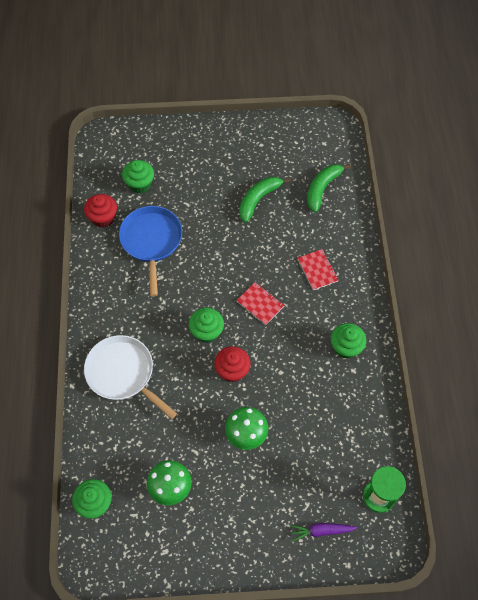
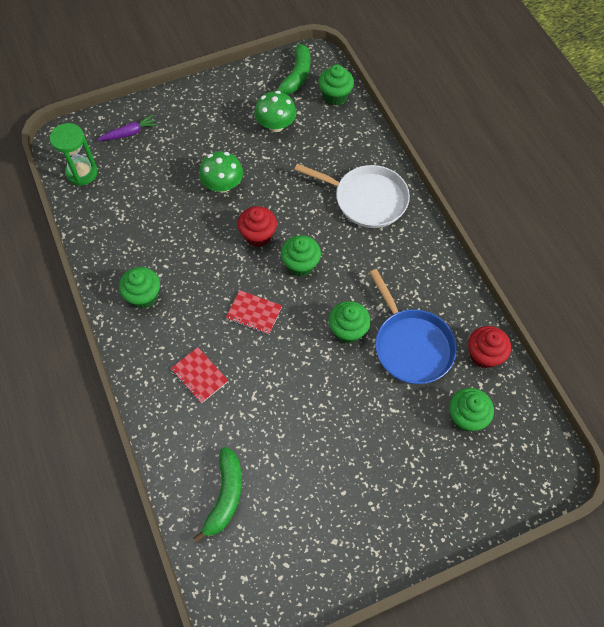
camera: 160 degrees right, 0 degrees up
green banana [239,177,290,223] -> green banana moved to [275,44,310,95]
none -> green cupcake [328,301,371,343]

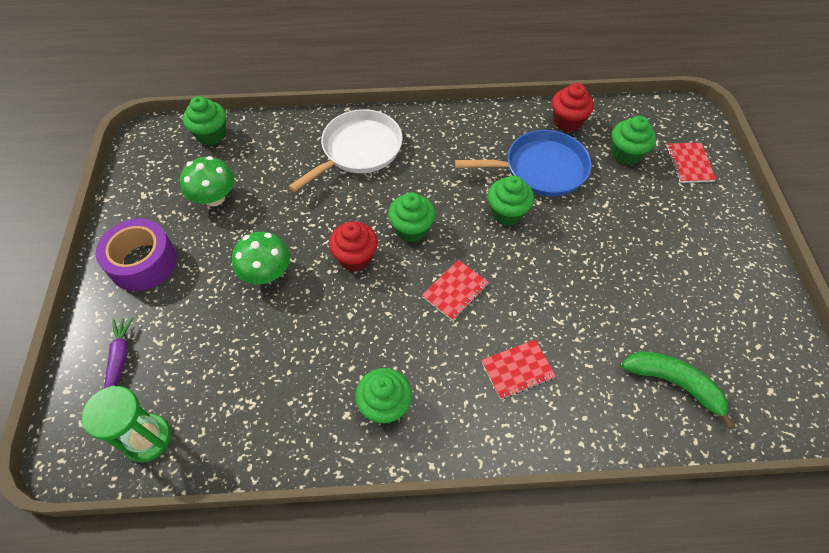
camera: 70 degrees left, 5 degrees down
green banana [275,44,310,95] -> none
none -> purple tape [96,219,177,291]
none -> red notebook [666,142,716,183]

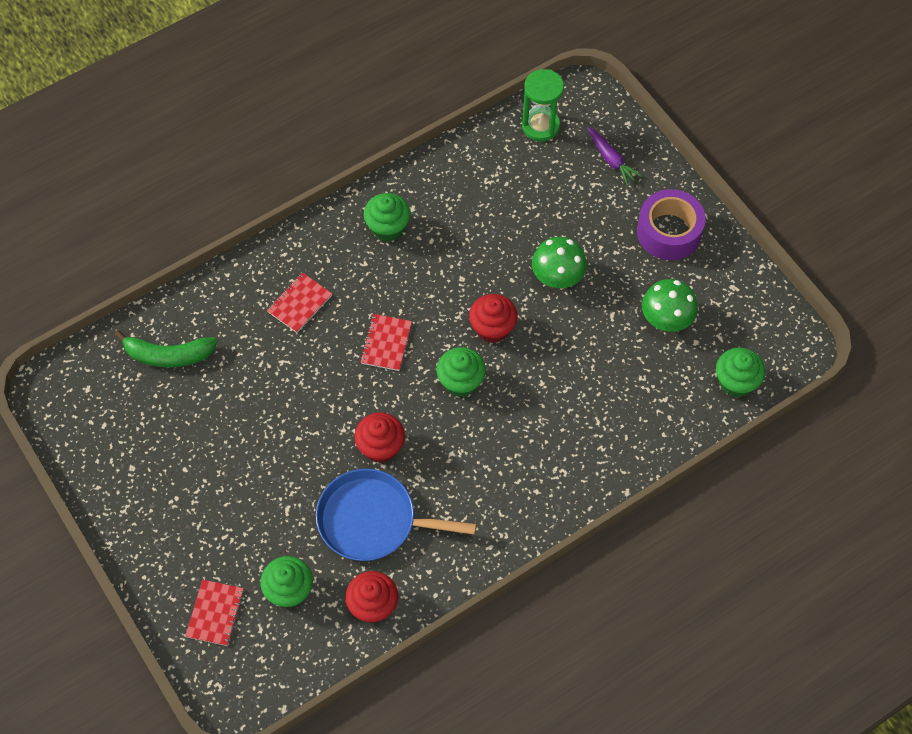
camera: 150 degrees right, 5 degrees up
white pan [289,109,403,192] -> none
blue pan [455,130,591,197] -> blue pan turned 45 degrees clockwise [316,469,476,561]
green cupcake [488,176,534,226] -> red cupcake [355,412,405,463]
red notebook [666,142,716,183] -> red notebook turned 45 degrees clockwise [185,579,244,646]

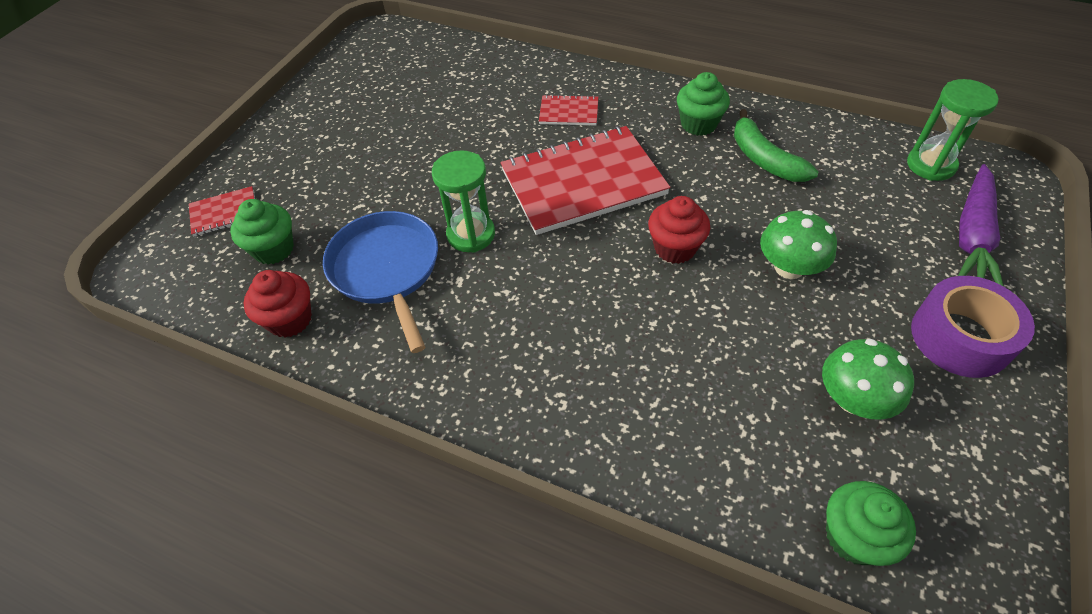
camera: 60 degrees right, 10 degrees down
green banana [114,331,217,367] -> green banana moved to [734,109,818,182]
red cupcake [355,412,405,463] -> green hourglass [432,150,495,253]
red notebook [360,314,412,371] -> red notebook [500,126,670,235], size x2.24
green cupcake [437,347,486,397] -> none
purple carrot [587,127,642,185] -> purple carrot [958,164,1004,287], size x1.73

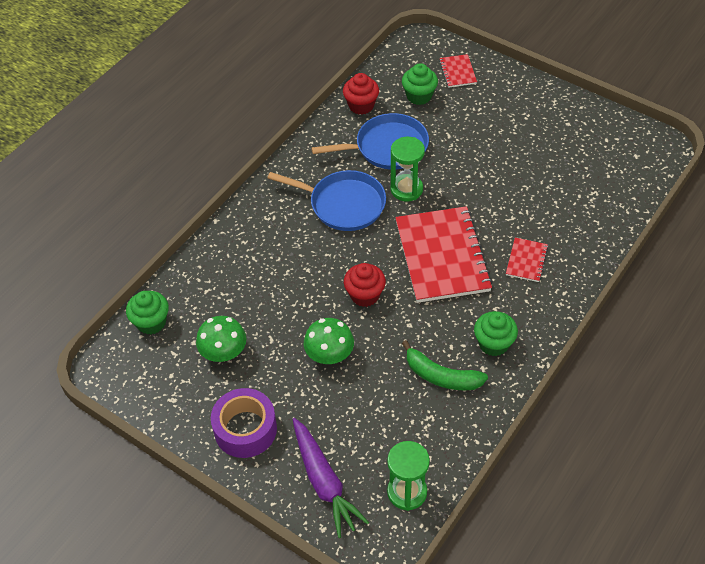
camera: 100 degrees right, 0 degrees up
green banana [734,109,818,182] -> green banana turned 135 degrees counterclockwise [402,340,488,390]
purple carrot [958,164,1004,287] -> purple carrot turned 150 degrees counterclockwise [293,418,369,538]
none -> blue pan [268,170,386,231]

